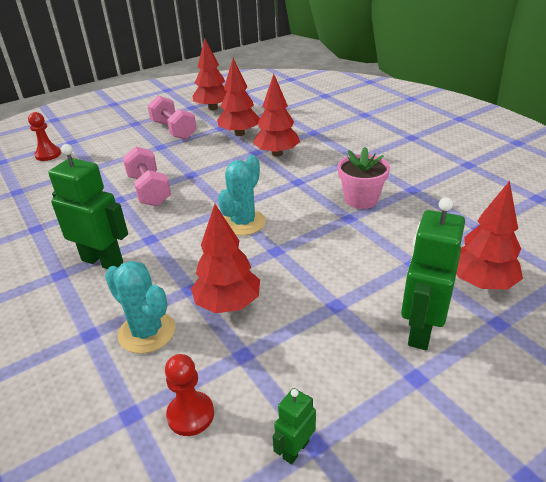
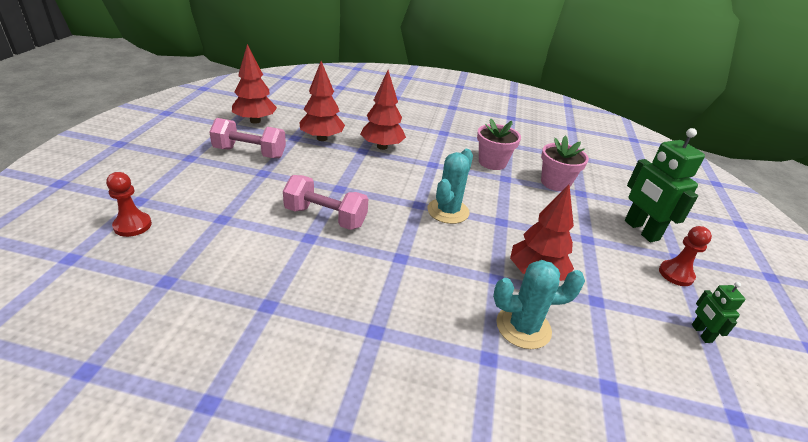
camera: 50 degrees left, 0 degrees up
green robot [48,144,128,269] -> none
red pawn [165,354,214,436] -> red pawn moved to [659,226,712,286]
turquoise cactus [218,155,266,236] -> turquoise cactus turned 45 degrees clockwise [427,149,473,224]
red tree [456,181,523,289] -> none
none -> pink flower pot [541,135,589,191]

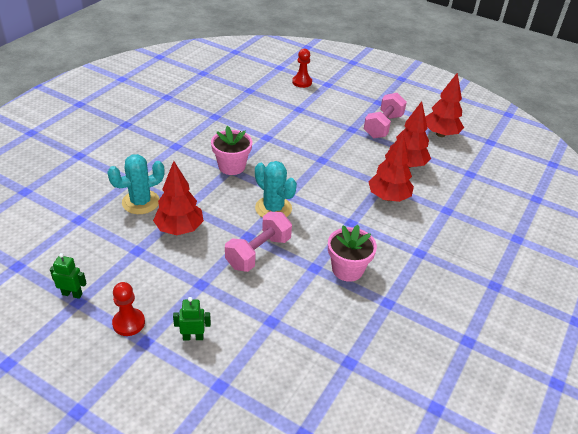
camera: 110 degrees right, 5 degrees up
pink dumbbell [283,175,368,230] -> pink dumbbell moved to [225,212,292,272]
turquoise cactus [493,260,585,349] -> turquoise cactus turned 45 degrees clockwise [107,154,164,214]
pink flower pot [541,135,589,191] -> pink flower pot moved to [211,126,252,175]
green robot [625,128,705,242] -> green robot [173,297,211,340], size x0.50

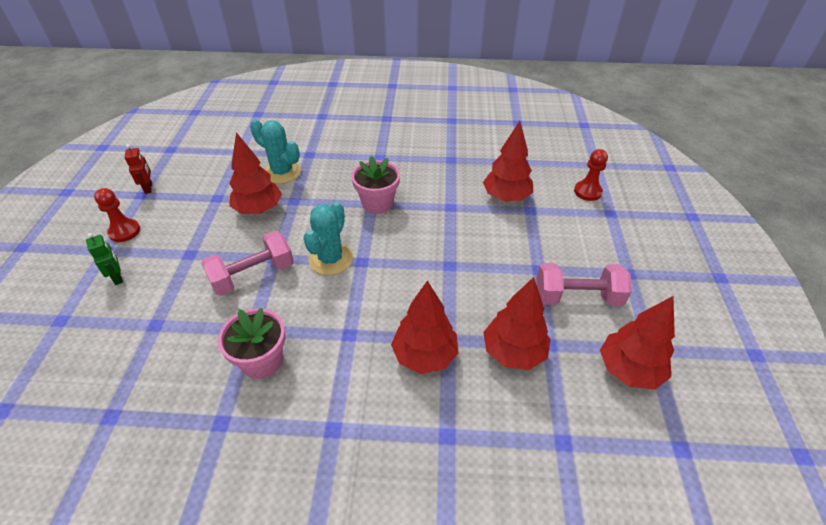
camera: 65 degrees right, 5 degrees up
green robot [50,253,86,299] -> red robot [125,144,152,194]
pink dumbbell [225,212,292,272] -> pink dumbbell turned 45 degrees counterclockwise [201,231,294,296]
none -> red tree [483,121,533,201]

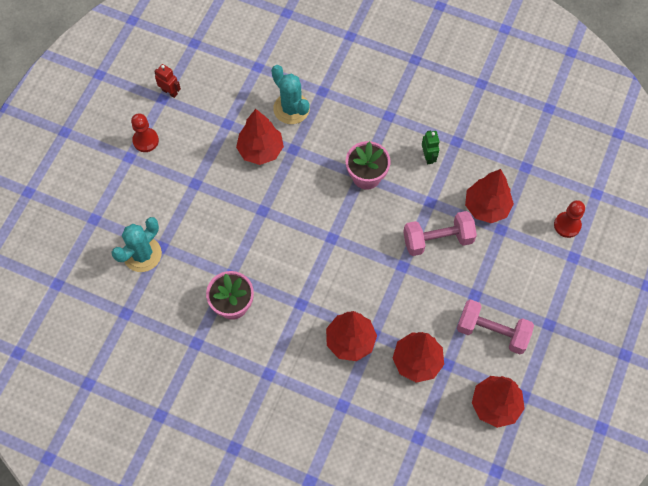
camera: 20 degrees right, 20 degrees up
green robot [86,233,123,285] -> green robot moved to [422,131,440,164]
red robot [125,144,152,194] -> red robot turned 60 degrees counterclockwise [154,64,181,98]
pink dumbbell [201,231,294,296] -> pink dumbbell moved to [403,211,477,256]
turquoise cactus [304,202,353,275] -> turquoise cactus moved to [111,217,162,272]

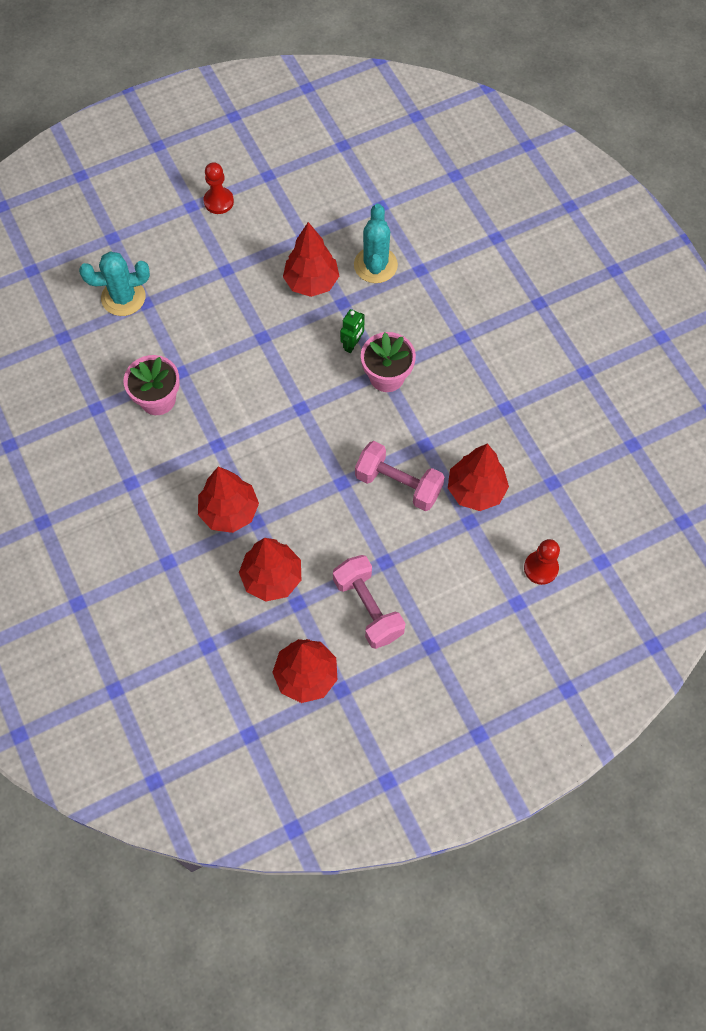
camera: 40 degrees right, 0 degrees up
red robot [154,64,181,98] -> none
green robot [422,131,440,164] -> green robot moved to [340,309,364,353]

